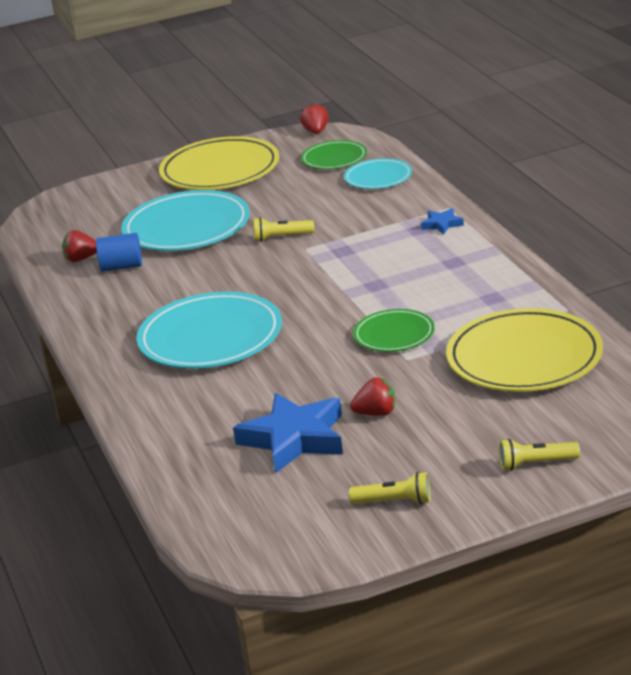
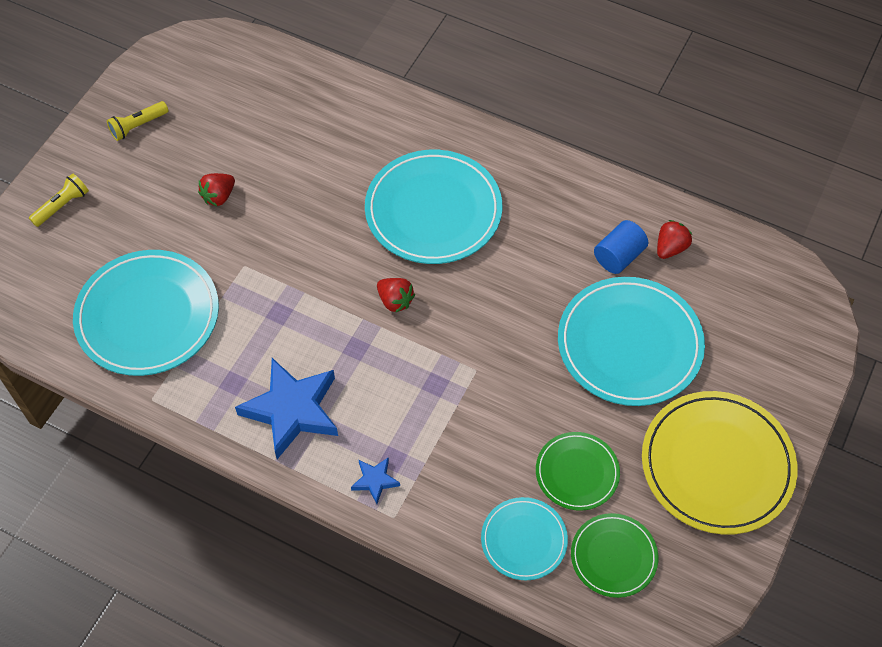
camera: 135 degrees right, 30 degrees up
blue star [233,393,343,474] -> blue star moved to [235,358,338,459]
yellow flashlight [253,217,314,242] -> none
red strawberry [300,103,329,134] -> red strawberry moved to [377,278,415,313]
green plate [353,309,435,352] -> green plate moved to [536,432,620,511]
yellow plate [446,308,603,392] -> turquoise plate [73,250,219,376]

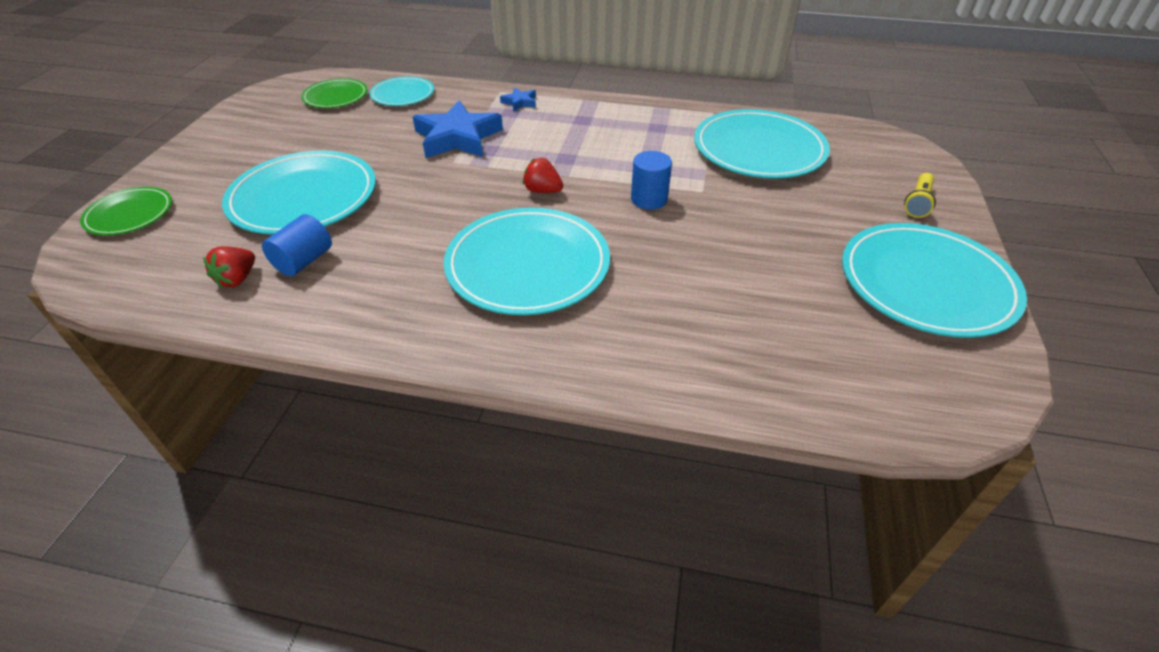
camera: 165 degrees right, 15 degrees down
yellow flashlight [107,101,168,141] -> turquoise plate [842,223,1027,338]
red strawberry [198,173,235,206] -> none
blue star [235,358,338,459] -> blue star moved to [413,100,503,158]
green plate [536,432,620,511] -> green plate moved to [80,187,172,235]
yellow plate [642,391,798,535] -> none
none -> blue cylinder [631,151,672,209]

